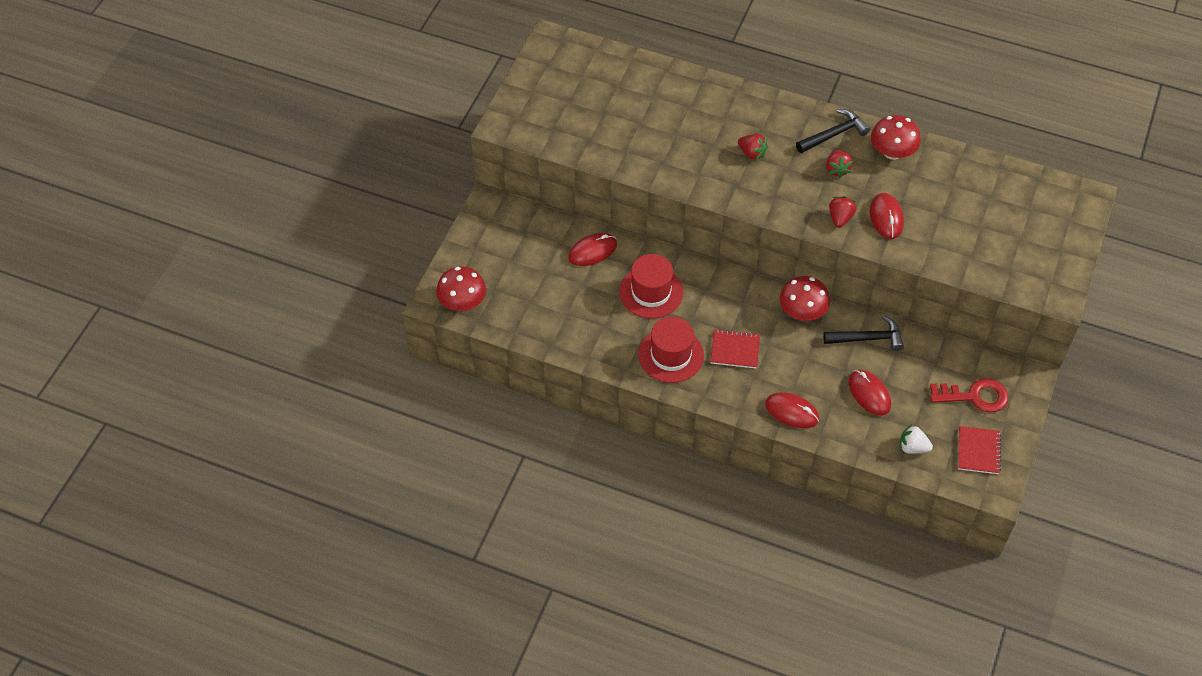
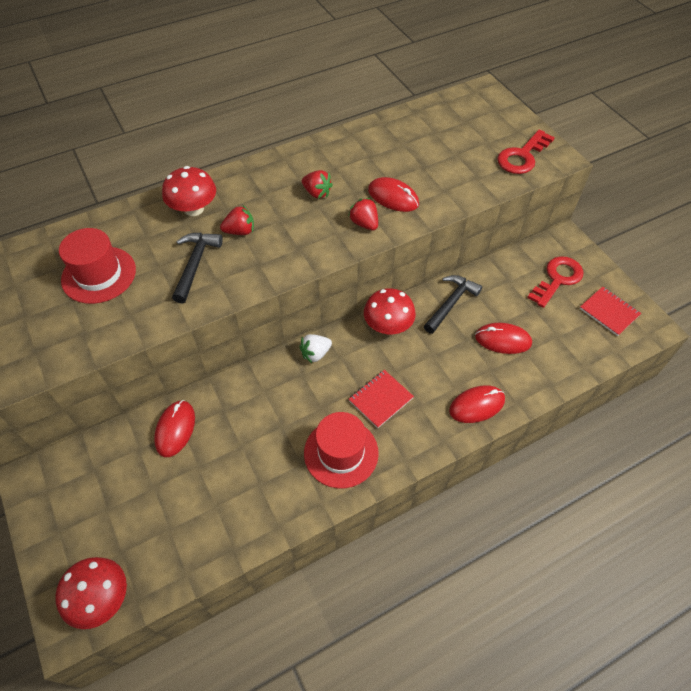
camera: 50 degrees left, 0 degrees up
red hat [619,254,683,319] -> red hat moved to [59,228,136,304]
black hammer [796,109,870,153] -> black hammer moved to [172,233,223,304]
red mushroom [871,115,921,160] -> red mushroom moved to [162,166,216,216]
white strawberry [900,424,933,454] -> white strawberry moved to [299,334,332,363]
none -> red key [497,130,555,174]

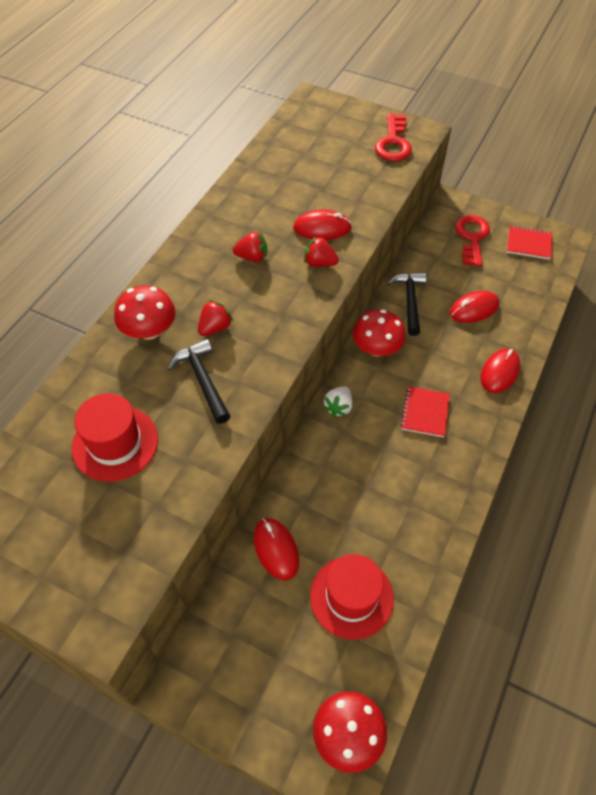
camera: 35 degrees left, 0 degrees up
red hat [304,412,379,488] -> red hat moved to [310,554,394,640]

